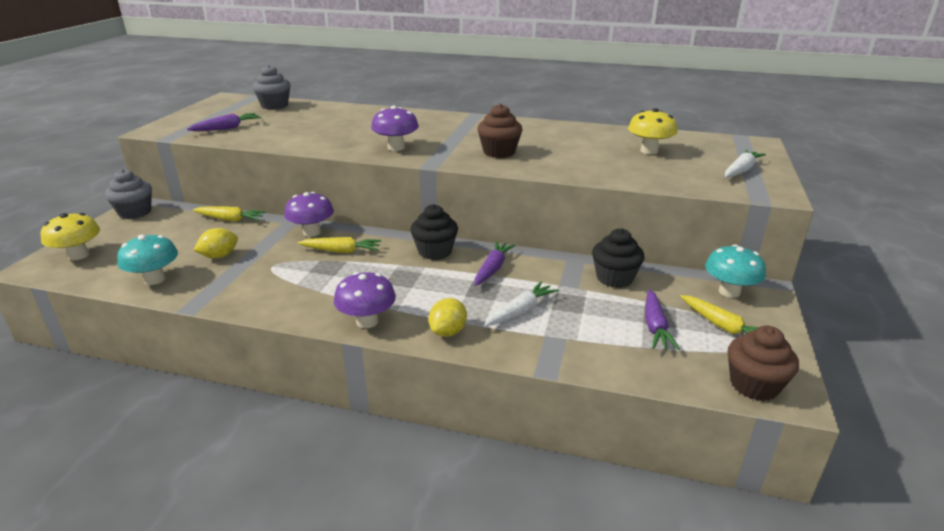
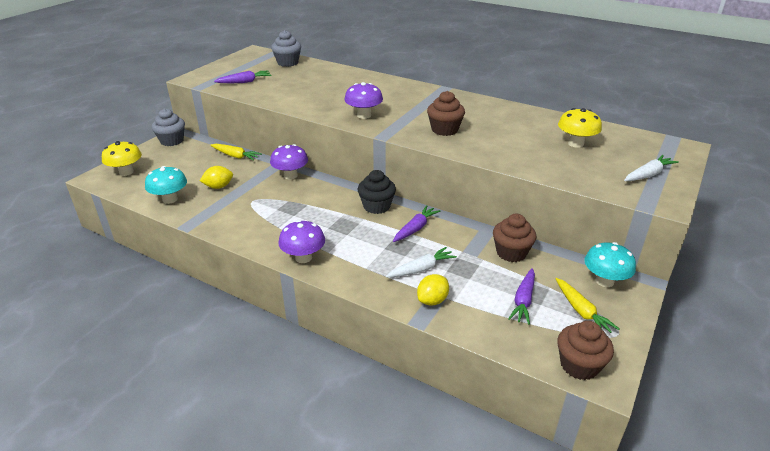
camera: 15 degrees right, 5 degrees up
yellow carrot [298,237,381,253] -> none
yellow lemon [429,298,467,337] -> yellow lemon moved to [417,274,449,306]
black cupcake [592,228,645,288] -> brown cupcake [493,214,536,262]

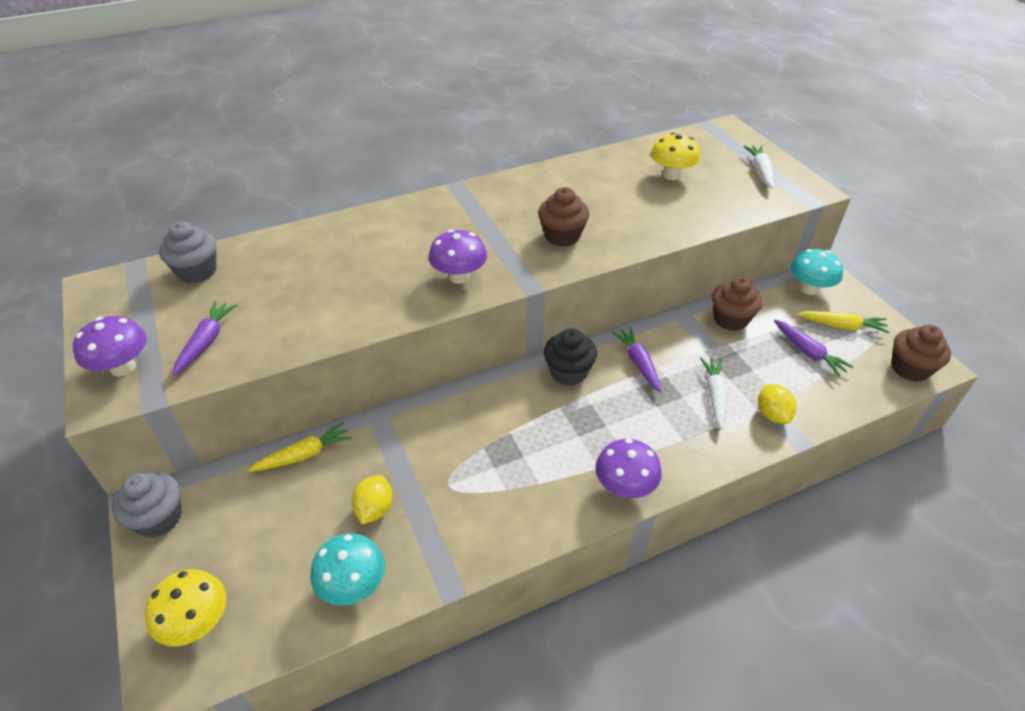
camera: 55 degrees left, 10 degrees up
purple mushroom [270,144,308,180] -> purple mushroom moved to [73,316,147,376]

